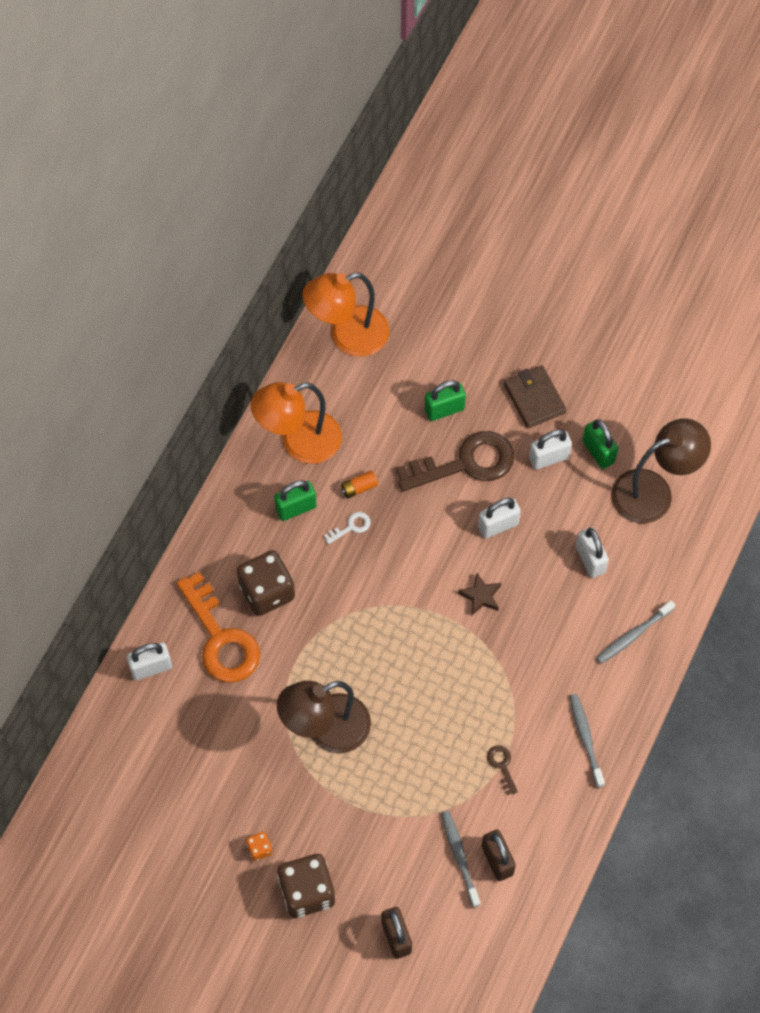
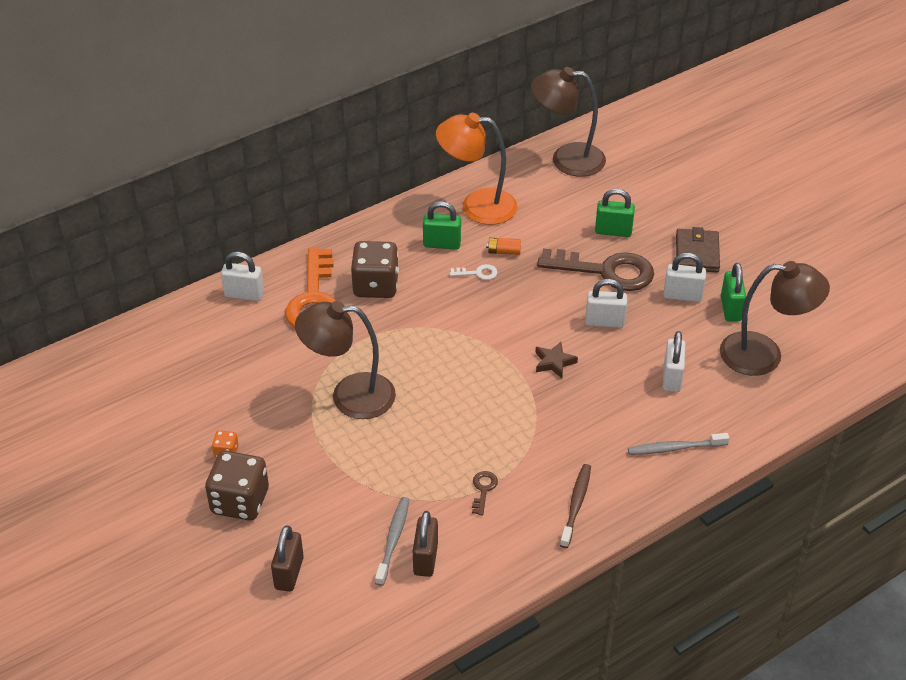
camera: 30 degrees right, 20 degrees down
orange lamp [302,273,389,357] -> brown lamp [531,67,606,177]
grey toothbrush [570,694,605,788] -> brown toothbrush [560,464,591,548]

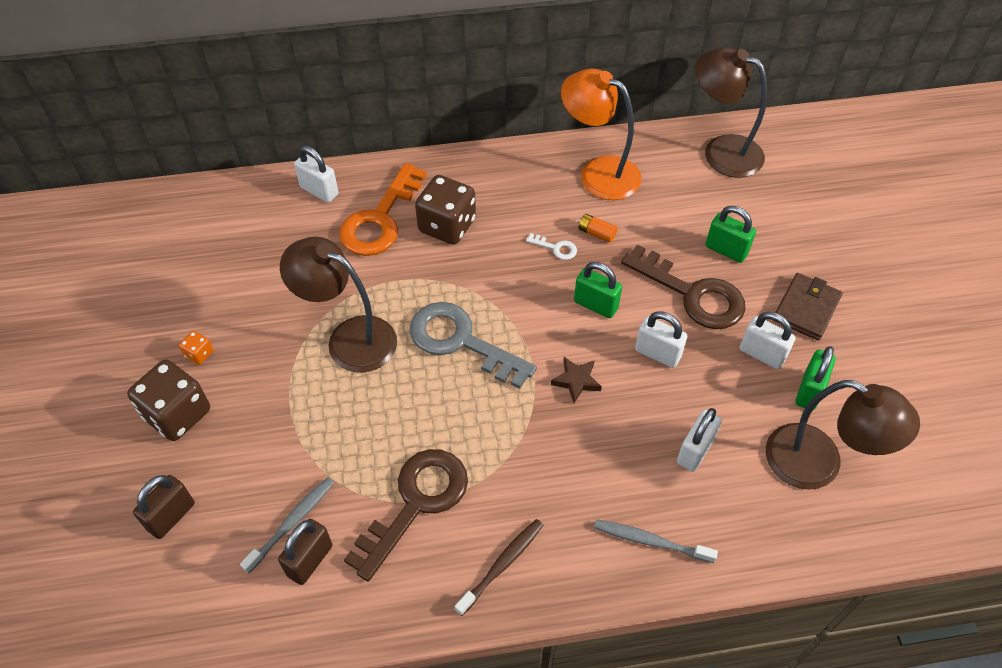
camera: 25 degrees right, 10 degrees up
green padlock [423,201,461,250] -> green padlock moved to [574,262,622,318]
brown key [472,471,498,515] -> brown key [344,449,468,582], size x2.44
none -> grey key [410,302,537,389]

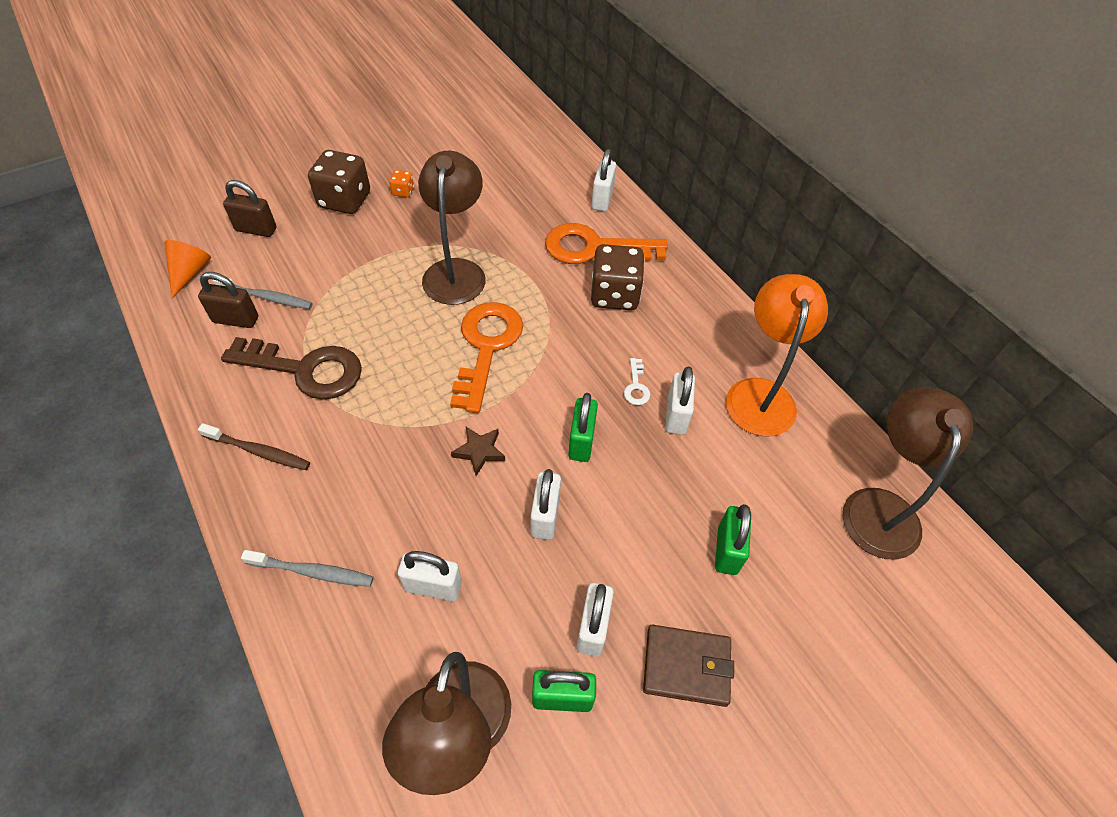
camera: 65 degrees right, 0 degrees up
grey key [410,302,537,389] -> orange key [450,302,523,413]
orange battery [578,214,618,243] -> white padlock [666,366,695,435]
grey toothbrush [594,519,718,563] -> grey toothbrush turned 105 degrees clockwise [241,550,373,587]
brown key [621,245,746,329] -> none
none -> orange cone [164,240,211,298]

